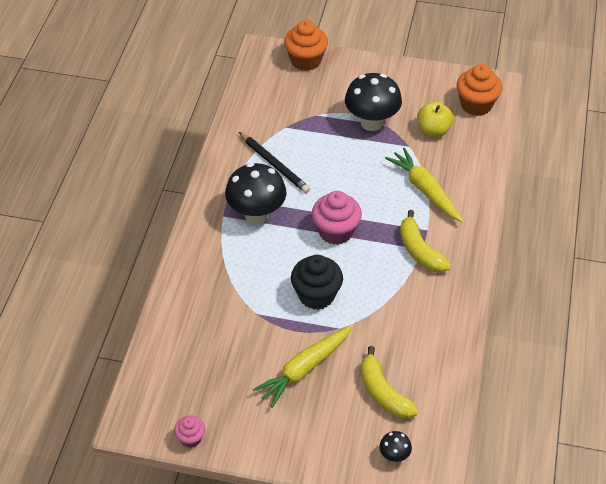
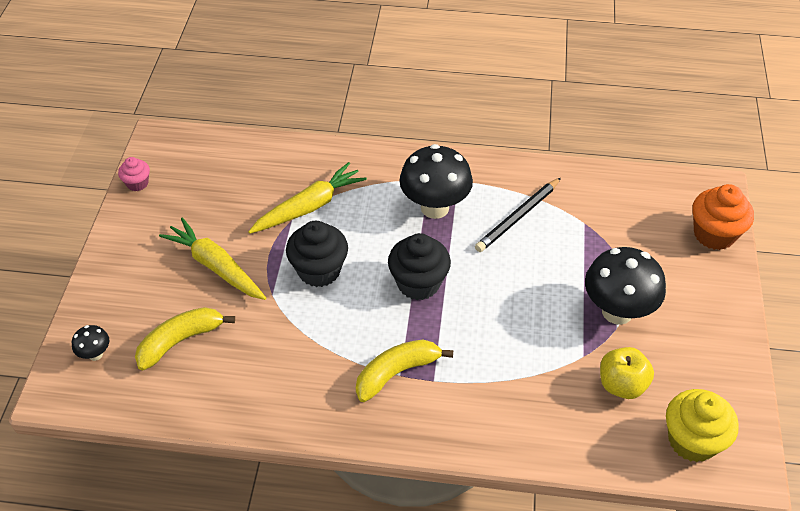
camera: 85 degrees right, 0 degrees up
pink cupcake [312,191,362,245] -> black cupcake [388,233,451,300]
yellow carrot [385,147,463,222] -> yellow carrot moved to [248,162,367,234]
orange cupcake [457,64,502,116] -> yellow cupcake [666,389,739,462]

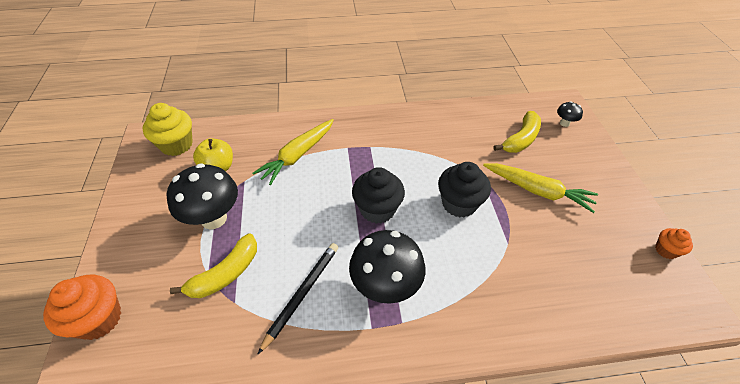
camera: 165 degrees right, 0 degrees up
pink cupcake [118,157,150,191] -> orange cupcake [655,228,693,259]
yellow carrot [248,162,367,234] -> yellow carrot moved to [252,119,334,185]
yellow banana [356,340,453,402] -> yellow banana moved to [170,233,257,298]

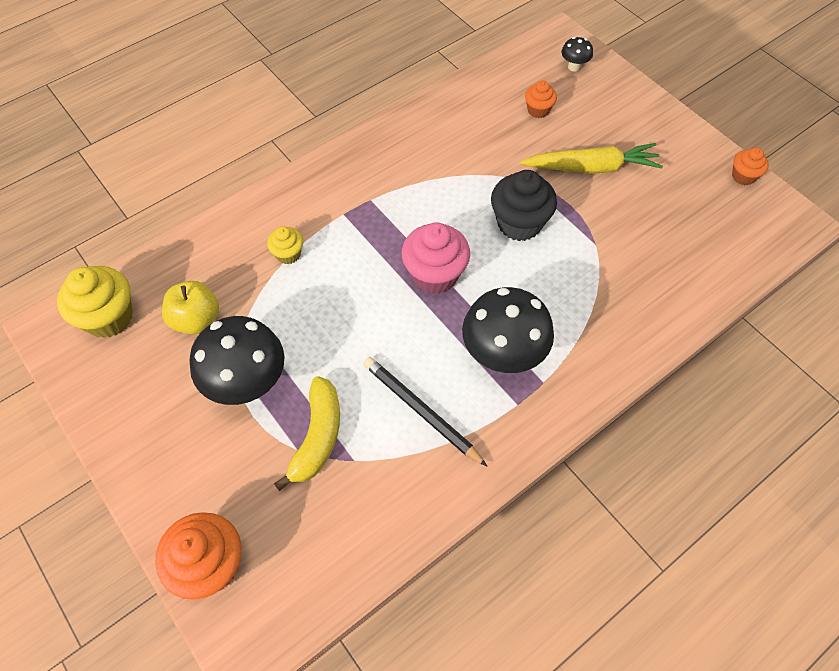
camera: 30 degrees left, 10 degrees up
yellow carrot [252,119,334,185] -> yellow cupcake [267,226,303,264]
black pencil [257,243,338,355] -> black pencil turned 45 degrees counterclockwise [363,357,487,466]
black cupcake [352,167,405,224] -> pink cupcake [402,222,470,294]
yellow banana [494,111,541,153] -> orange cupcake [525,81,557,118]

